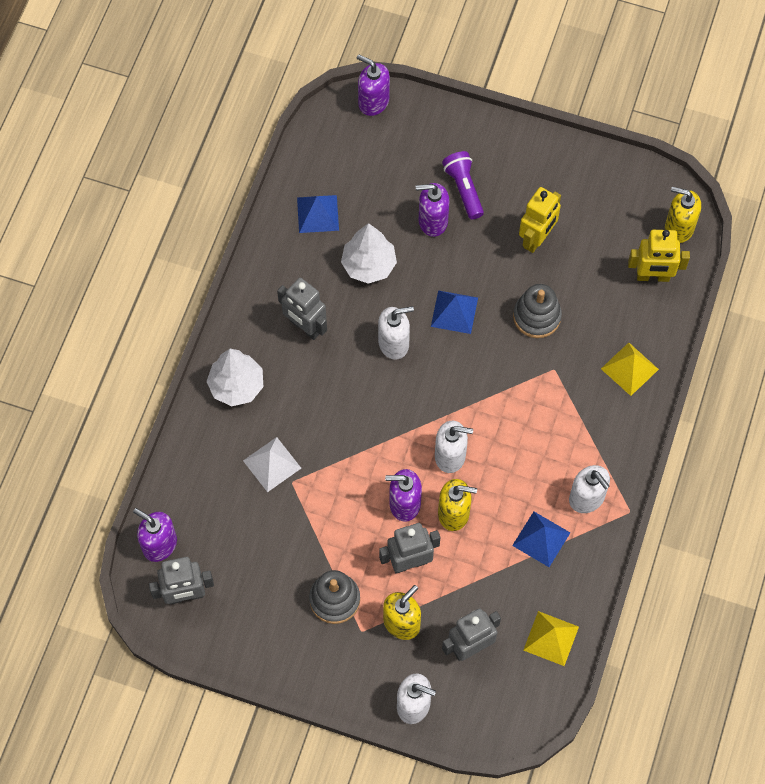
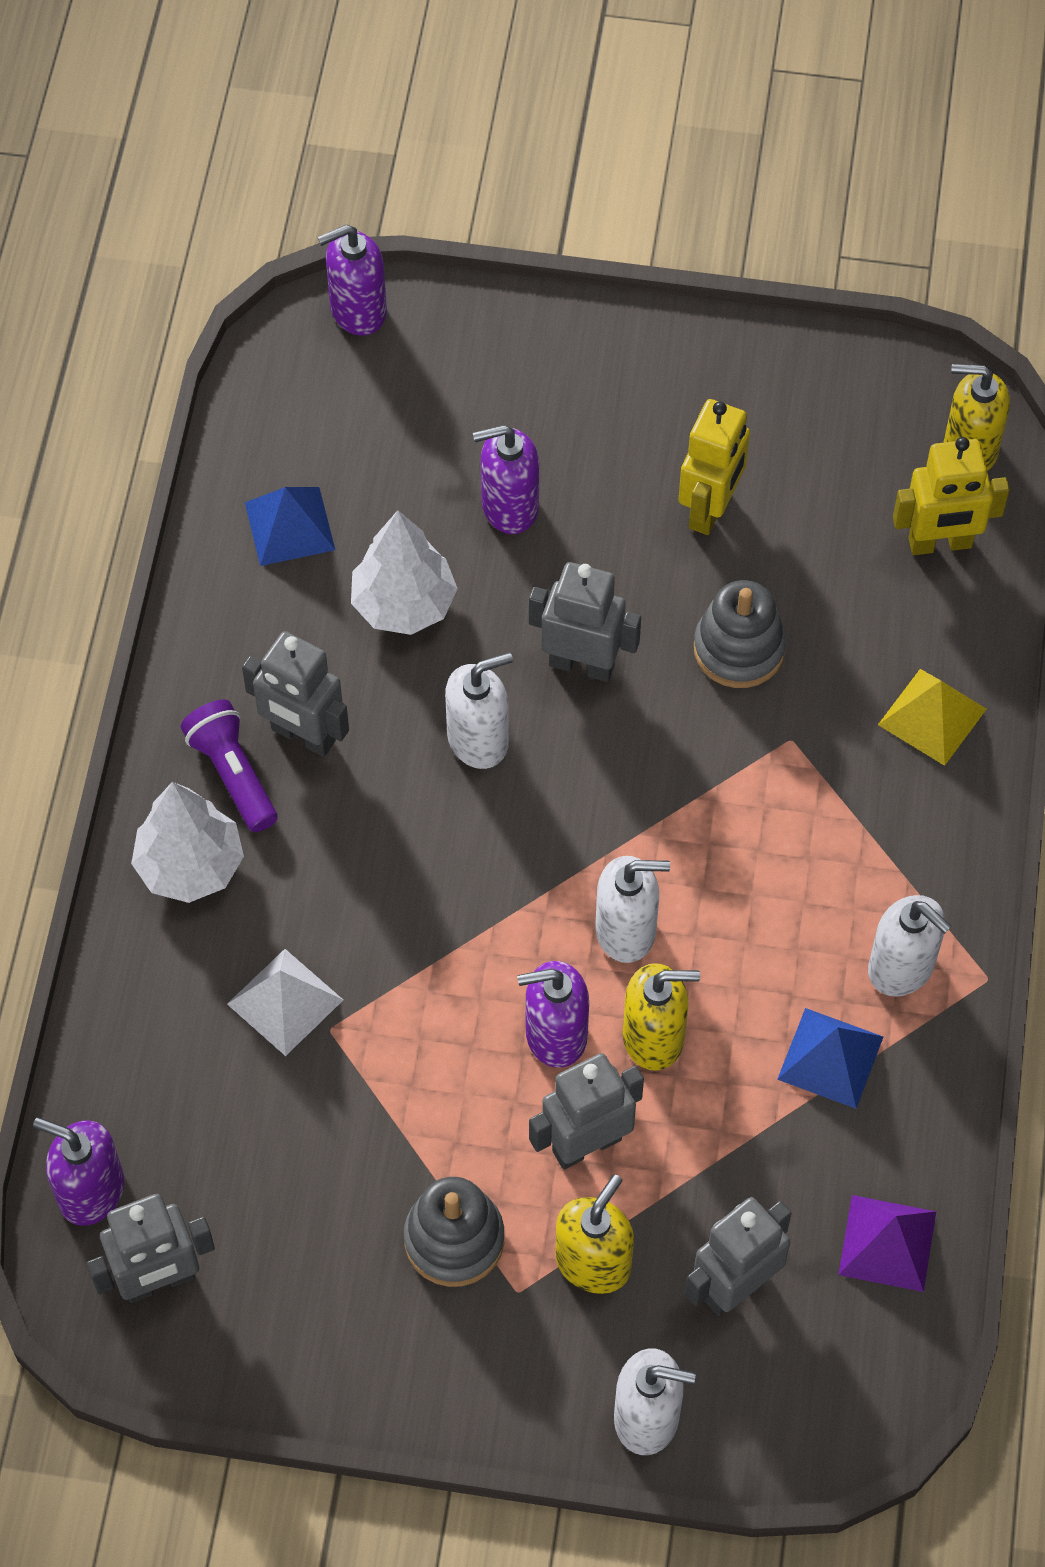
camera: 10 degrees left, 5 degrees down
purple soap dispenser [357,54,390,116] -> purple soap dispenser turned 45 degrees counterclockwise [317,224,387,335]
blue pyramid [431,290,478,334] -> grey robot [529,562,641,682]
purple flashlight [442,151,484,219] -> purple flashlight moved to [181,700,277,832]
yellow pyramid [523,611,579,666] -> purple pyramid [838,1195,936,1292]

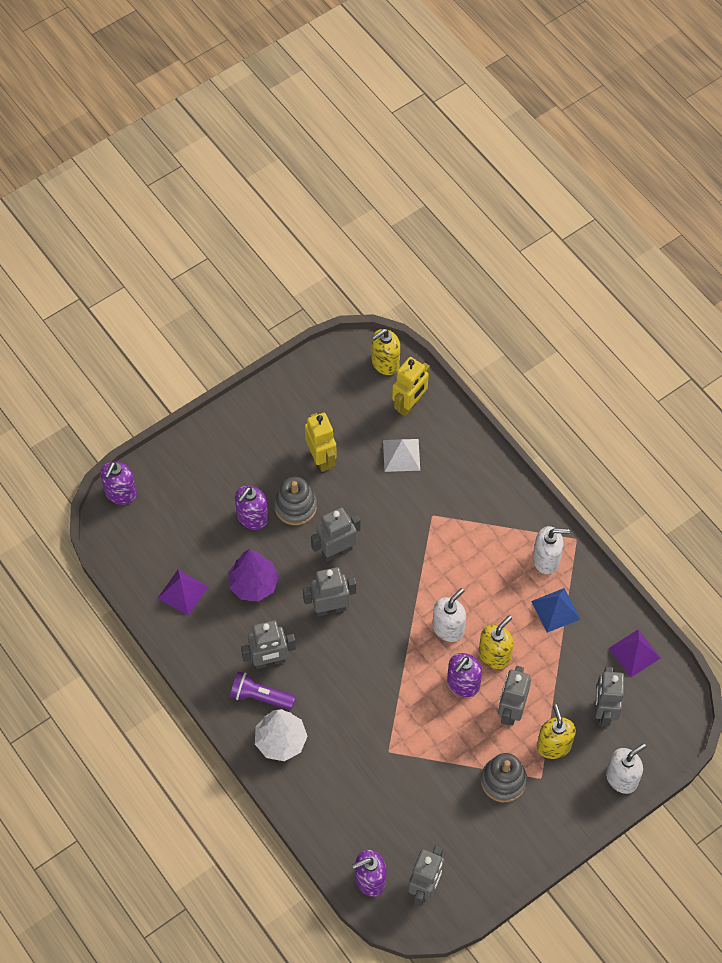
camera: 45 degrees left, 0 degrees up
white pyramid [227,949,343,1056] -> white pyramid moved to [383,439,420,472]
blue pyramid [245,487,335,566] -> purple pyramid [158,570,208,616]
white tree [351,510,458,635] -> purple tree [228,549,279,601]
white soap dispenser [445,653,513,769] -> grey robot [303,567,356,616]
grey stacking toy [694,580,786,688] -> grey stacking toy moved to [274,476,317,525]
yellow pyramid [878,669,986,766] -> none

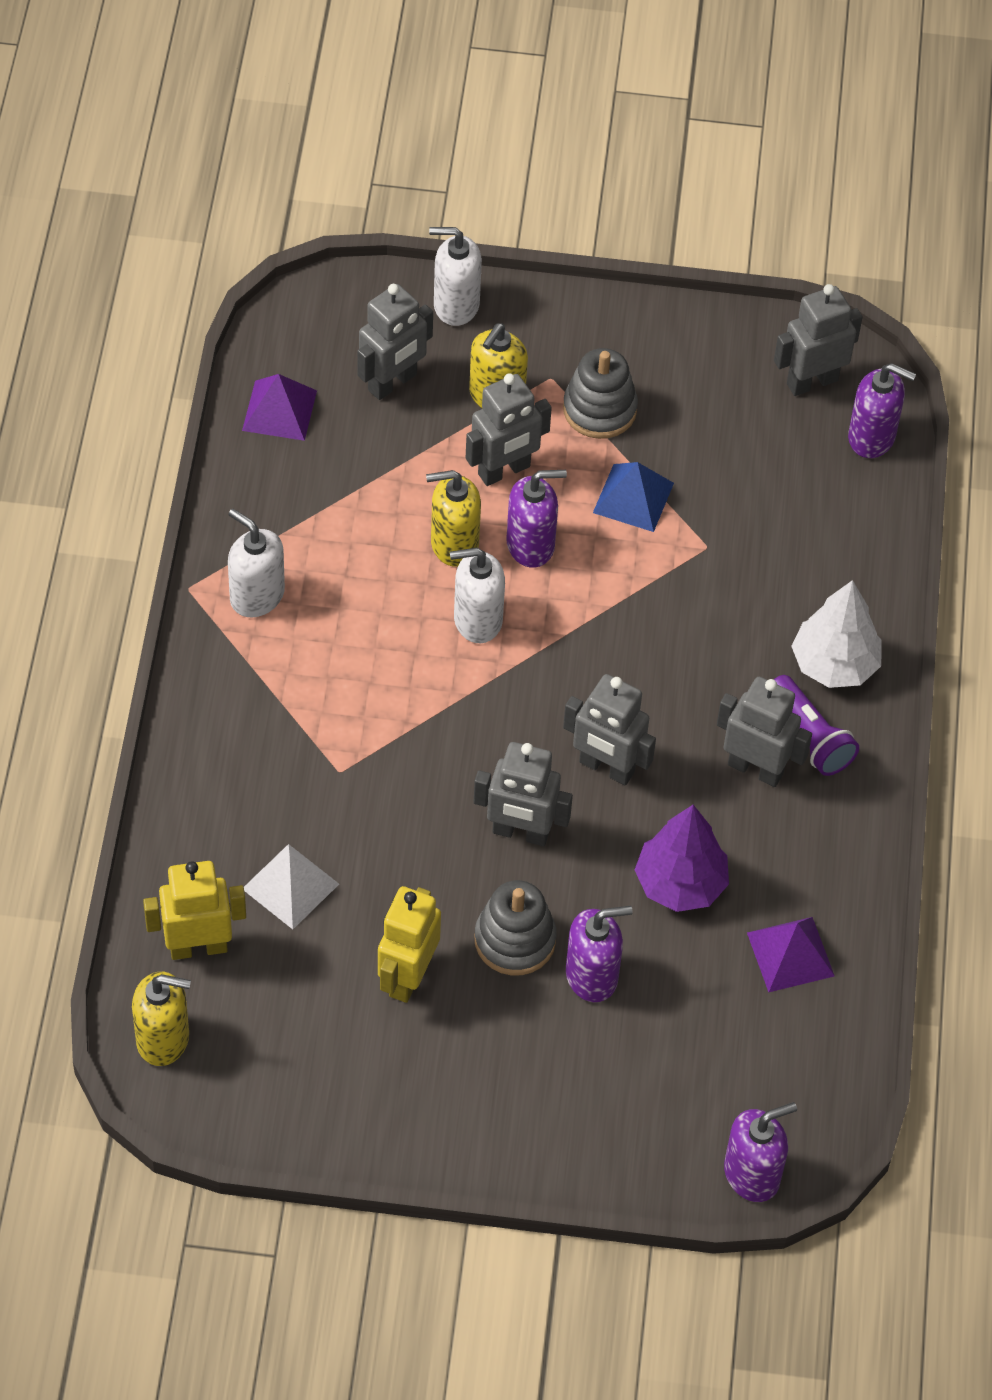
camera: 140 degrees left, 5 degrees down
blue pyramid [531,588,580,633] -> blue pyramid moved to [593,462,674,532]

